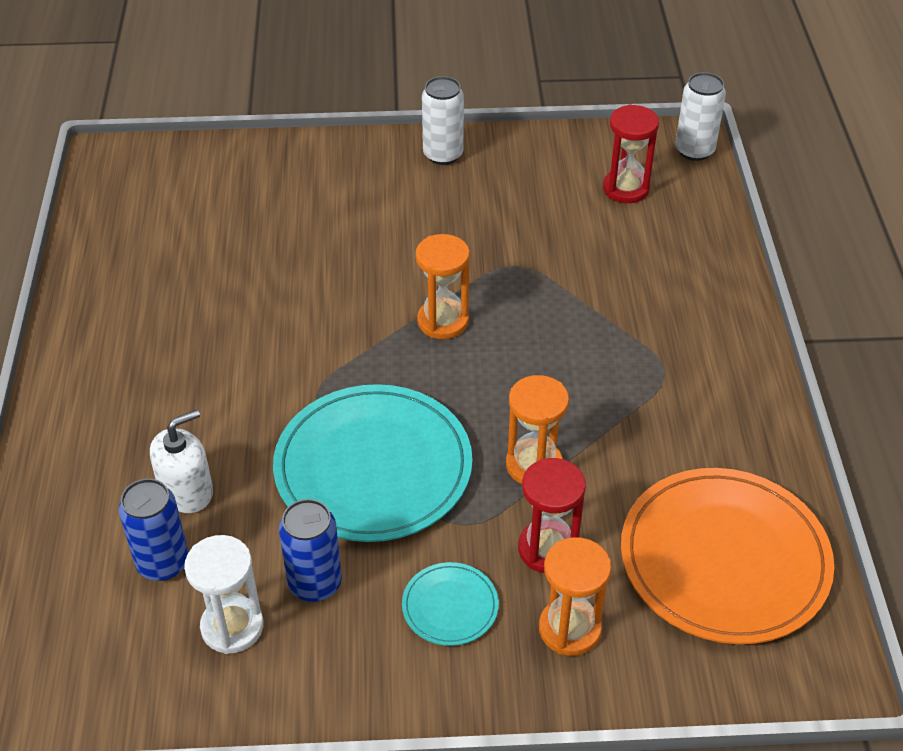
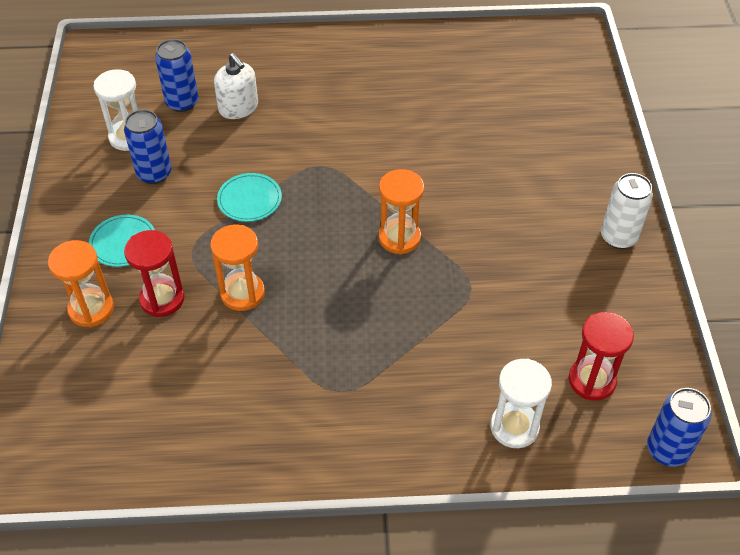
camera: 90 degrees right, 5 degrees up
turquoise plate [273,384,473,542] -> turquoise plate [217,173,282,222], size x0.45
orange plate [621,468,834,644] -> none
white can [675,72,726,161] -> blue can [647,388,712,467]
none -> white hourglass [490,358,552,448]

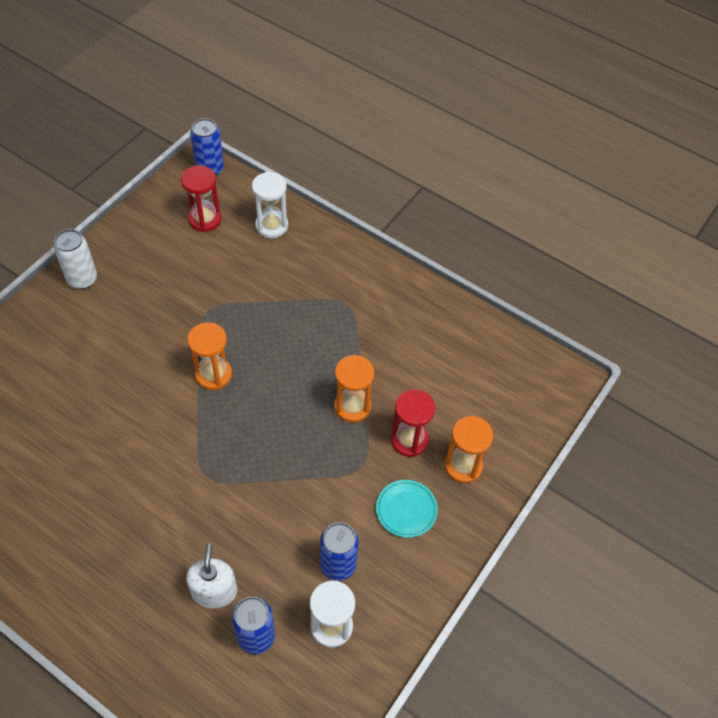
camera: 145 degrees left, 5 degrees up
turquoise plate [217,173,282,222] -> none

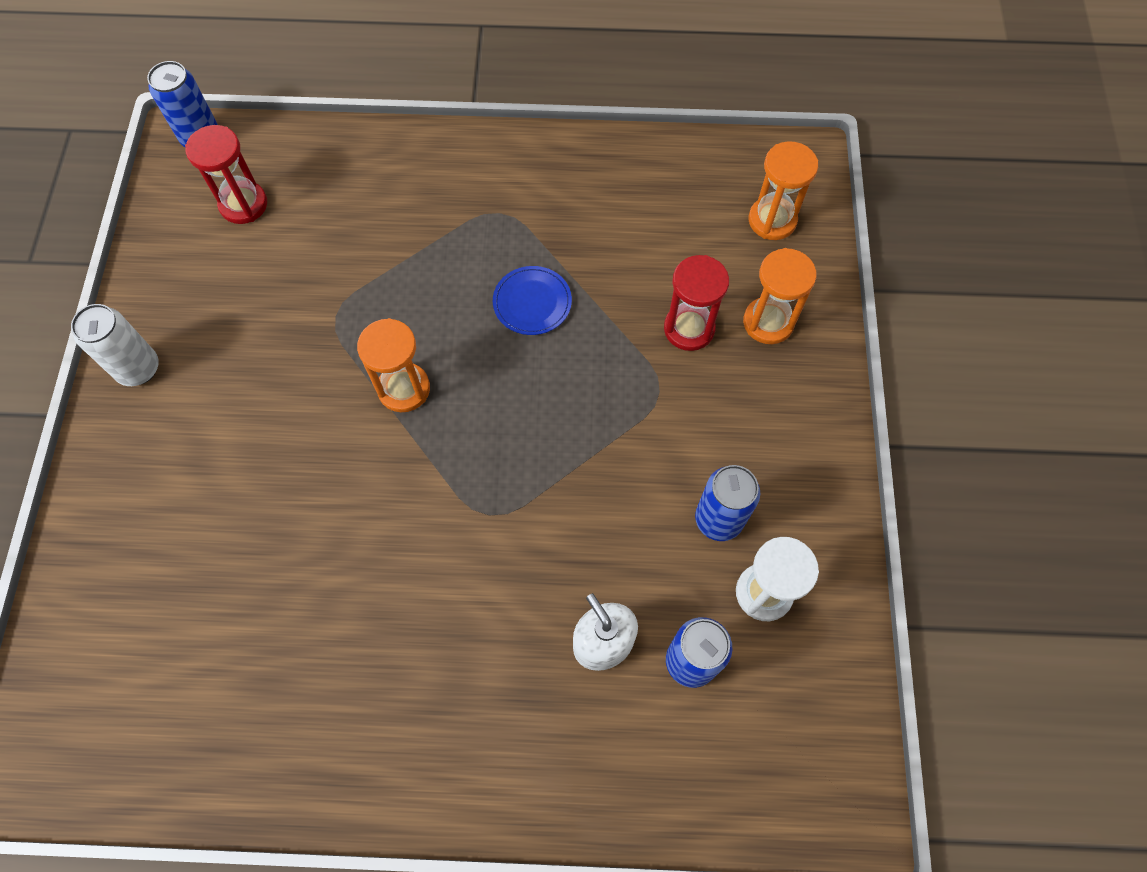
camera: 30 degrees left, 10 degrees up
white hourglass [252,172,288,238] -> none
orange hourglass [334,355,374,423] -> orange hourglass moved to [749,141,818,240]
turquoise plate [376,480,438,538] -> none
none -> blue plate [493,266,572,335]

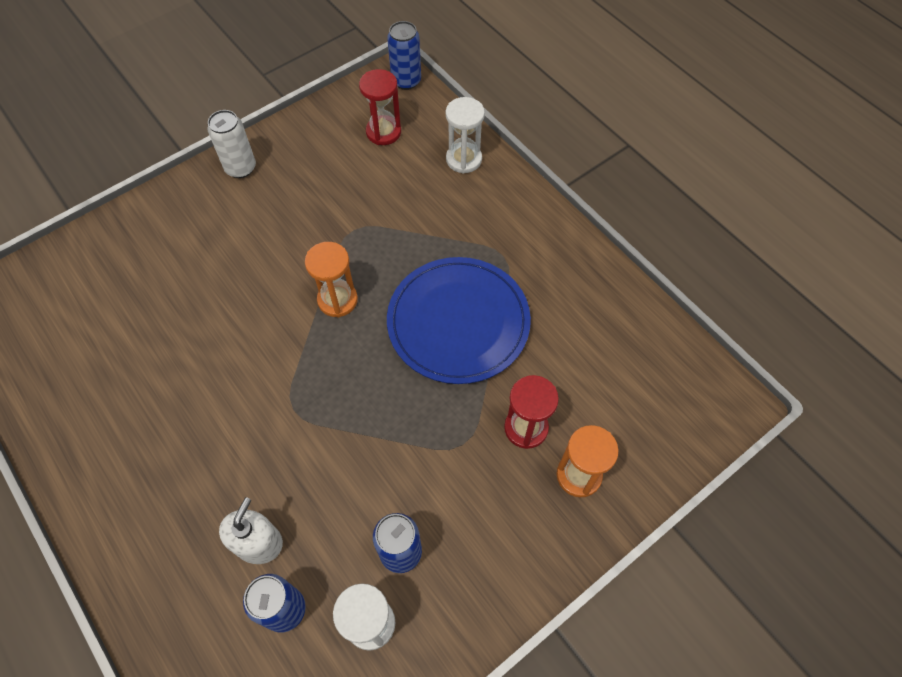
camera: 50 degrees right, 5 degrees down
blue plate [493,266,572,335] -> blue plate [387,257,531,384], size x2.23
orange hourglass [749,141,818,240] -> none
none -> white hourglass [446,97,485,174]

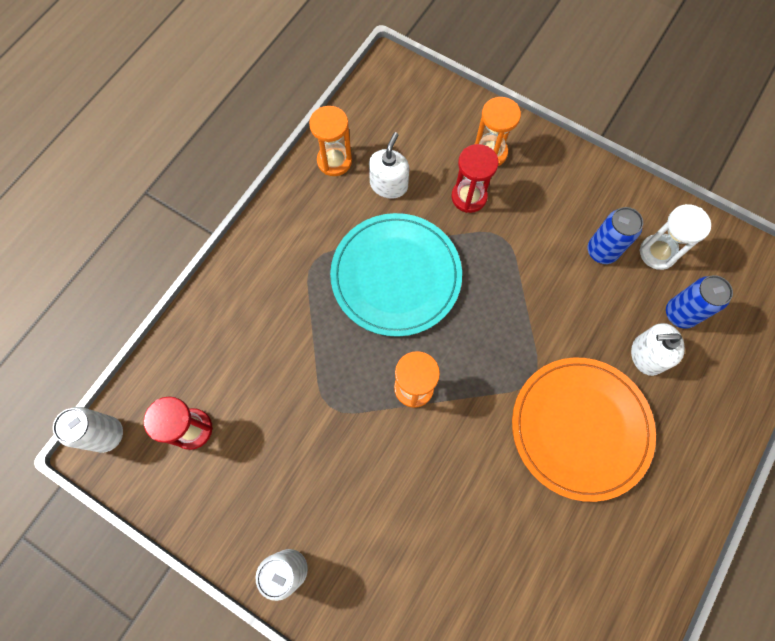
camera: 110 degrees left, 10 degrees up
blue can [387,21,421,90] -> white can [53,407,123,453]
blue plate [387,257,531,384] -> turquoise plate [330,213,462,337]
white hourglass [446,97,485,174] -> none
none -> orange hourglass [309,106,352,176]
none -> white soap dispenser [369,132,409,199]
none -> orange plate [512,358,656,502]

